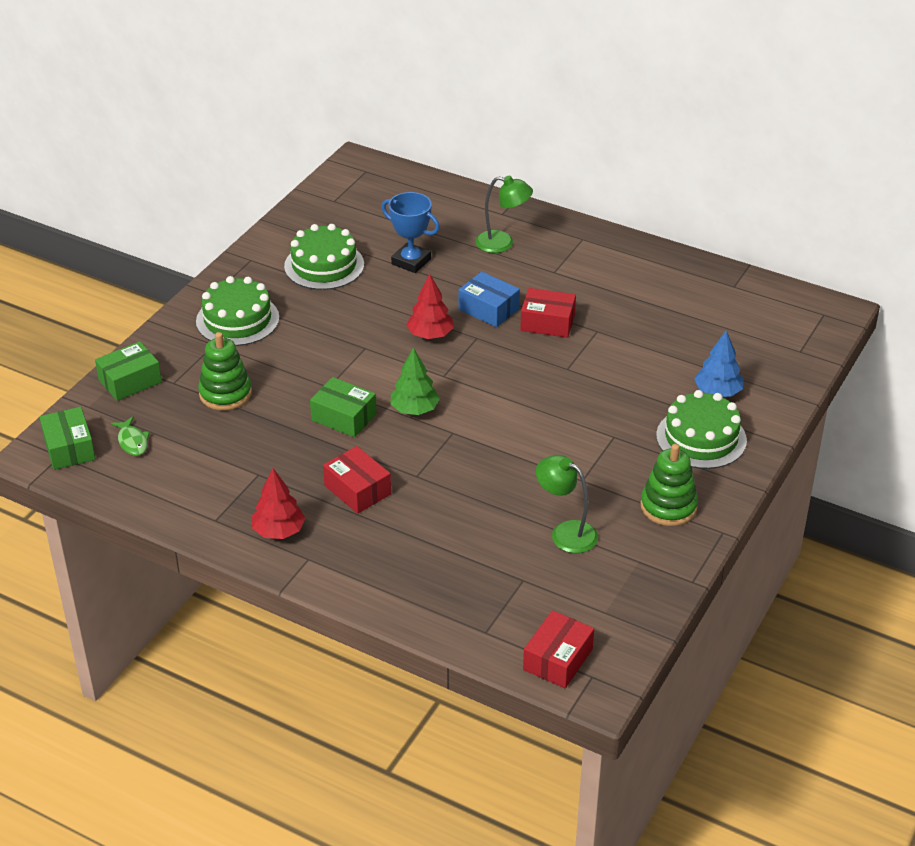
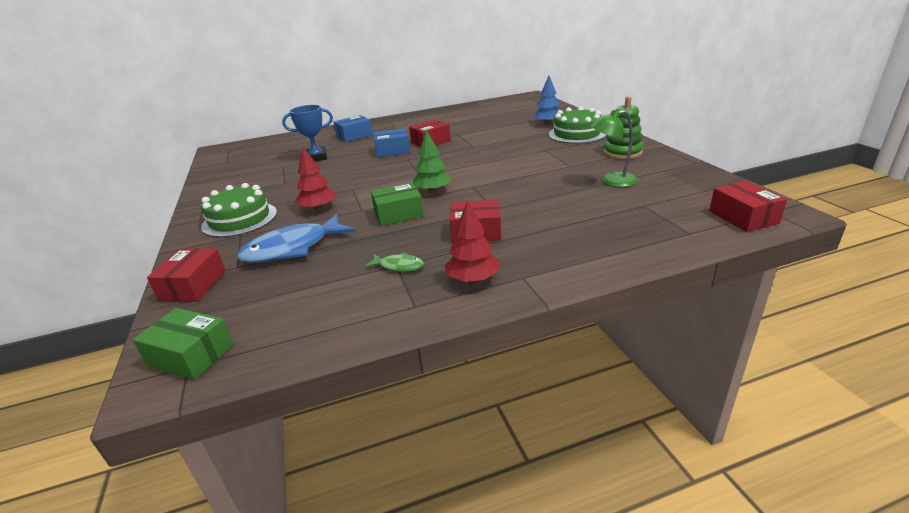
camera: 45 degrees left, 10 degrees down
green box [95,341,162,401] -> red box [147,248,226,302]
green fish [111,416,150,456] -> green fish moved to [364,253,424,272]
green stacking toy [198,332,252,410] -> blue fish [237,214,355,263]
green cake [284,224,364,290] -> none
red tree [406,274,454,339] -> red tree moved to [295,147,336,211]
green lamp [475,176,533,253] -> blue box [334,115,373,142]

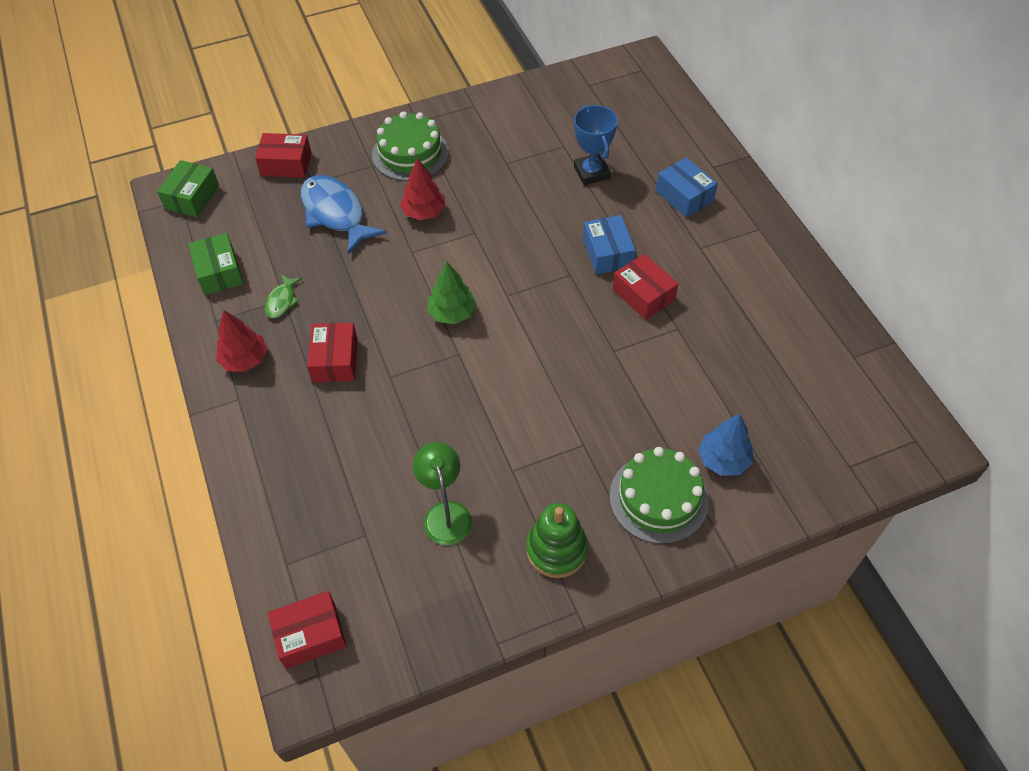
camera: 85 degrees right, 25 degrees up
green box [371,183,424,226] -> green box moved to [188,233,244,295]

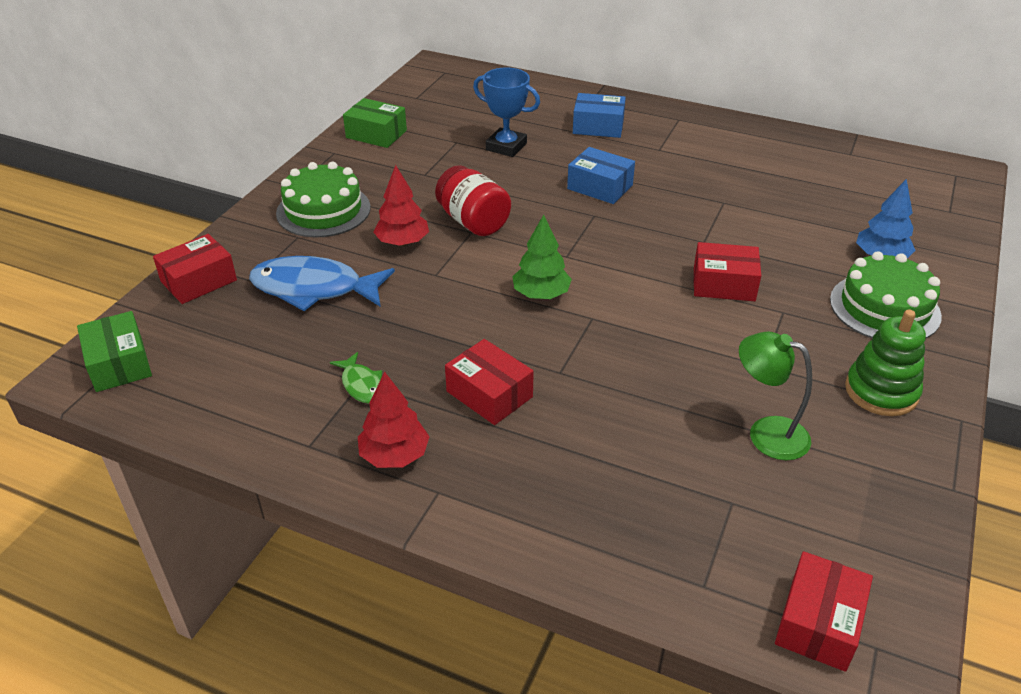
camera: 45 degrees left, 15 degrees down
green box [188,233,244,295] -> green box moved to [343,98,407,148]
red box [613,254,678,320] -> red box moved to [694,242,761,301]
none -> red jar [435,165,511,236]

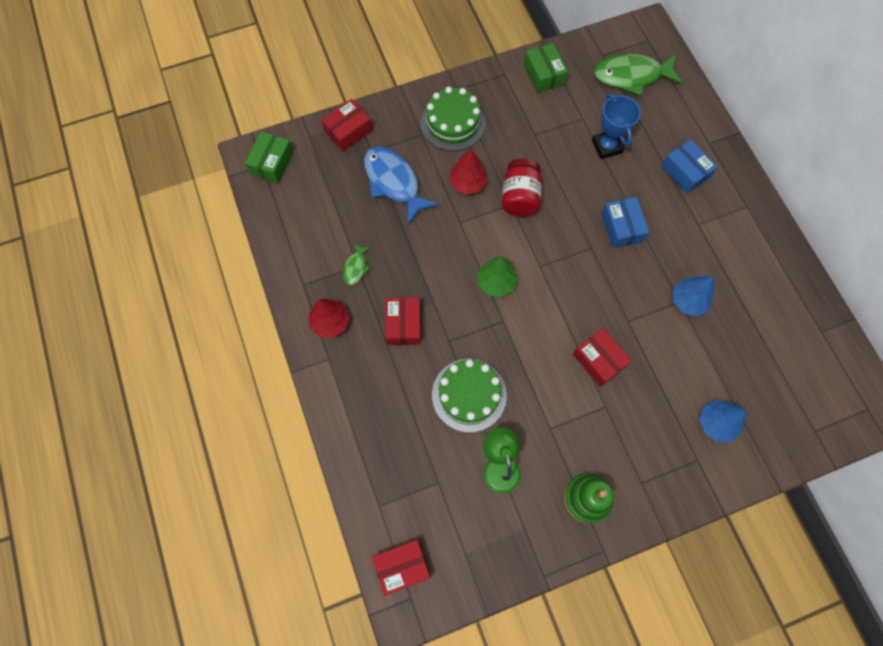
camera: 45 degrees right, 30 degrees up
red box [153,234,237,304] -> red box turned 45 degrees counterclockwise [321,99,373,151]
green cake [830,251,942,338] -> green cake moved to [432,359,507,433]
none -> green fish [594,54,682,96]
none -> blue tree [673,276,715,317]

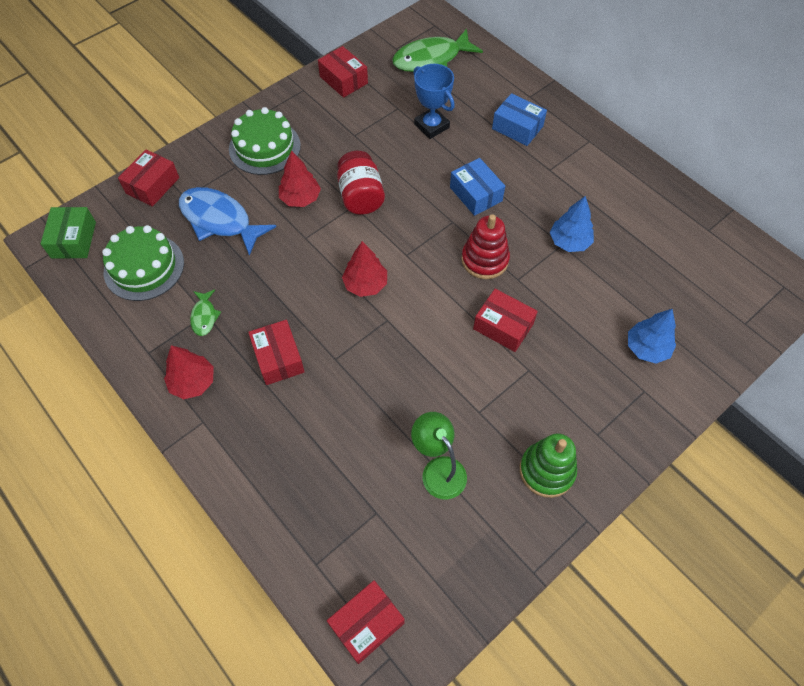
camera: 20 degrees left, 10 degrees down
green cake [432,359,507,433] -> green cake moved to [102,225,184,301]
green tree [478,256,518,297] -> red tree [342,241,387,297]
green box [524,43,568,93] -> red box [318,46,368,98]
none -> red stacking toy [461,214,510,279]

